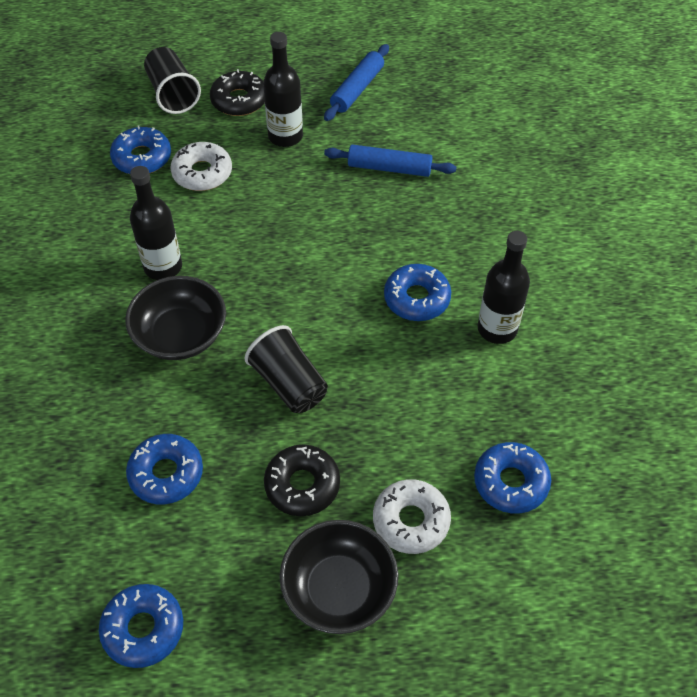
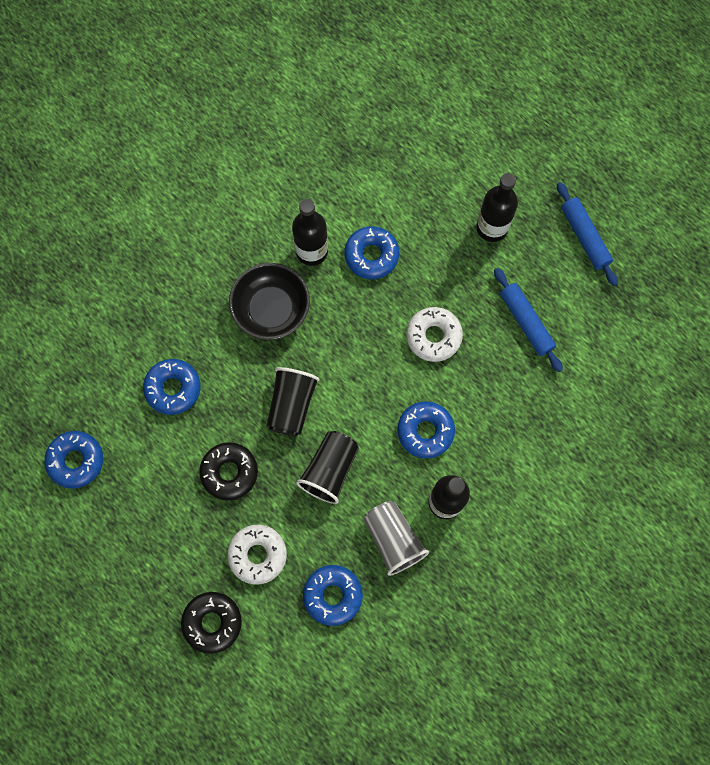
camera: 50 degrees right, 20 degrees up
blue donut [110,125,171,174] -> blue donut moved to [344,226,399,279]
black cup [144,47,201,114] -> black cup moved to [296,431,359,504]
white donut [170,142,232,191] -> white donut moved to [406,307,463,362]
black donut [210,69,265,116] -> black donut moved to [181,592,242,654]
black bowl [280,520,398,634] -> none
blue rolling pin [324,44,389,121] -> blue rolling pin turned 75 degrees clockwise [557,182,618,286]
none -> grey cup [364,501,429,576]

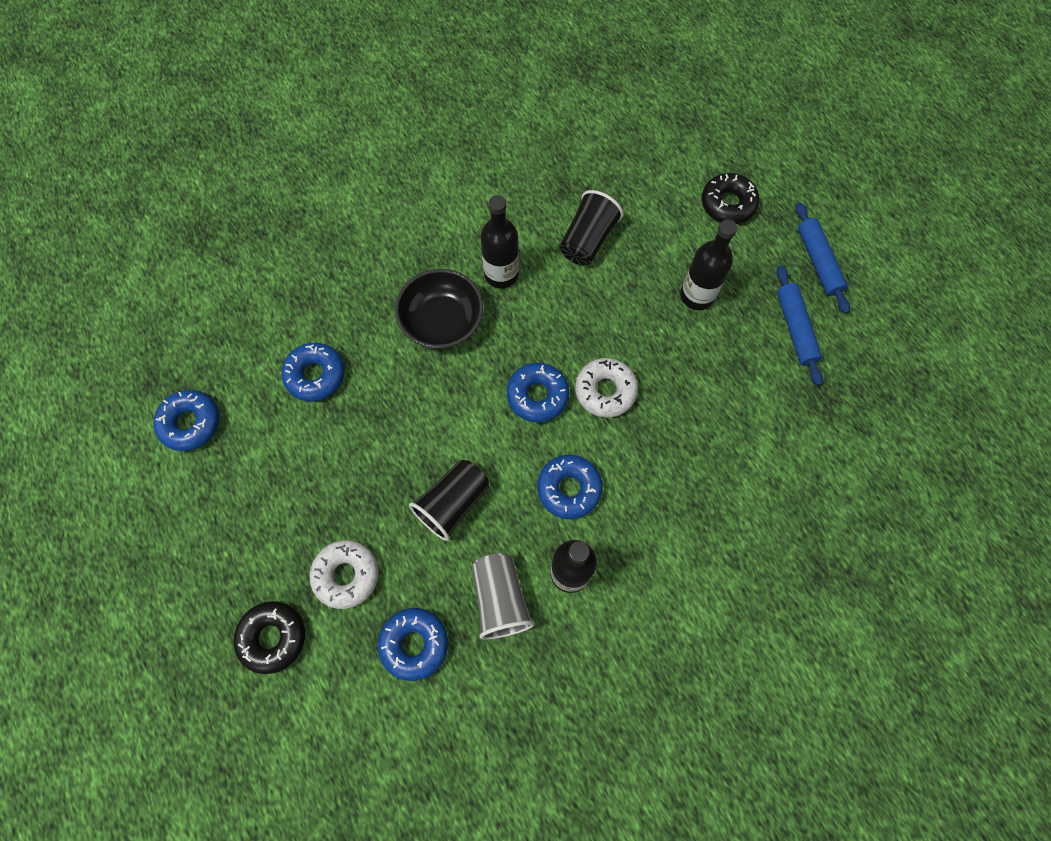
camera: 15 degrees right, 5 degrees down
black donut [199,442,258,500] -> black donut moved to [702,173,760,224]
black cup [266,367,320,437] -> black cup moved to [560,190,623,265]
blue donut [344,226,399,279] -> blue donut moved to [507,363,569,423]
blue rolling pin [494,268,563,372] -> blue rolling pin moved to [796,202,850,314]

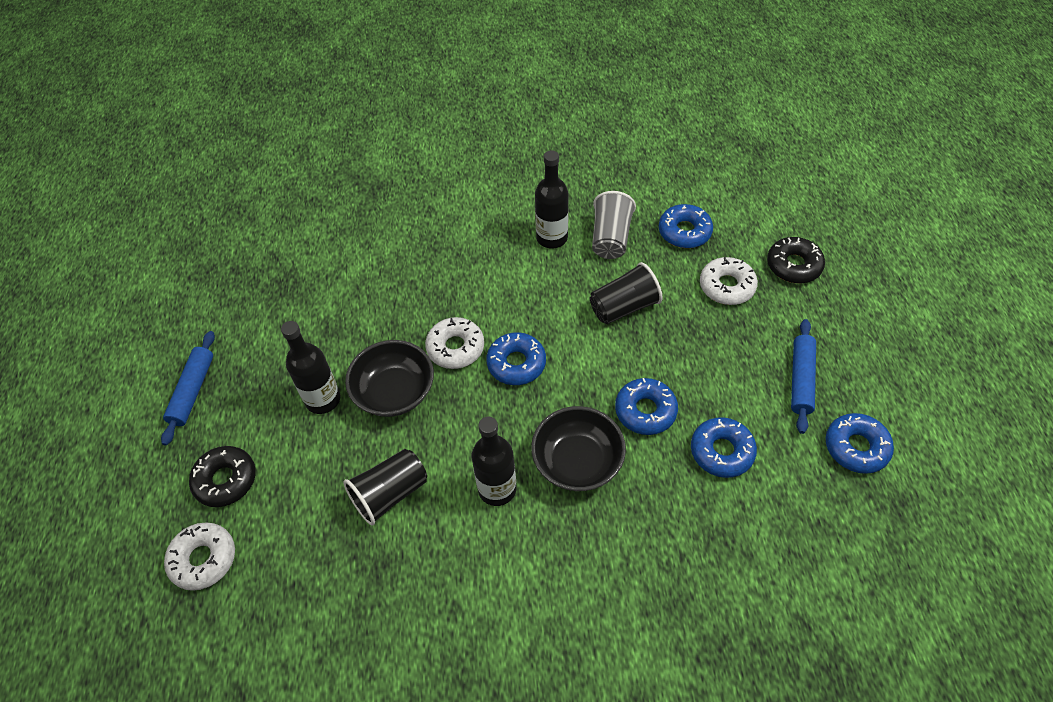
camera: 155 degrees left, 15 degrees down
blue donut [537,455,603,519] -> blue donut moved to [615,378,678,435]
blue rolling pin [776,265,823,386] -> blue rolling pin moved to [791,319,816,434]
none -> white donut [164,523,235,591]
none -> black bowl [345,340,434,417]

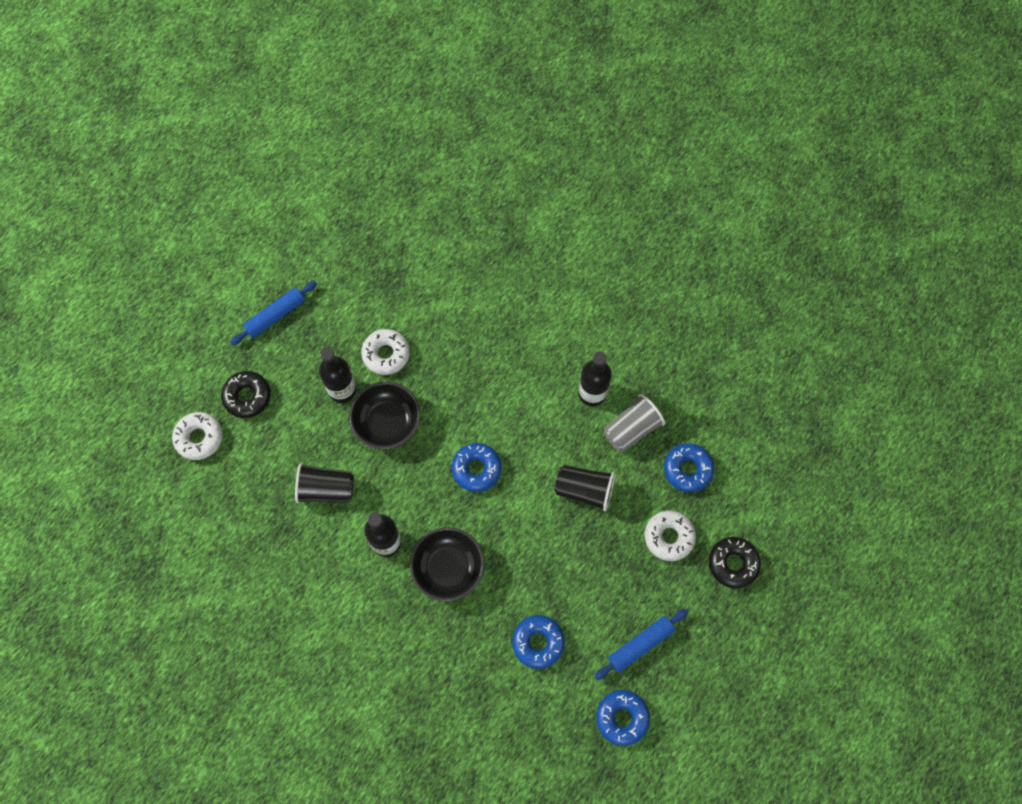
camera: 40 degrees right, 15 degrees up
white donut [425,317,484,369] -> white donut moved to [361,329,410,375]
blue donut [615,378,678,435] -> none

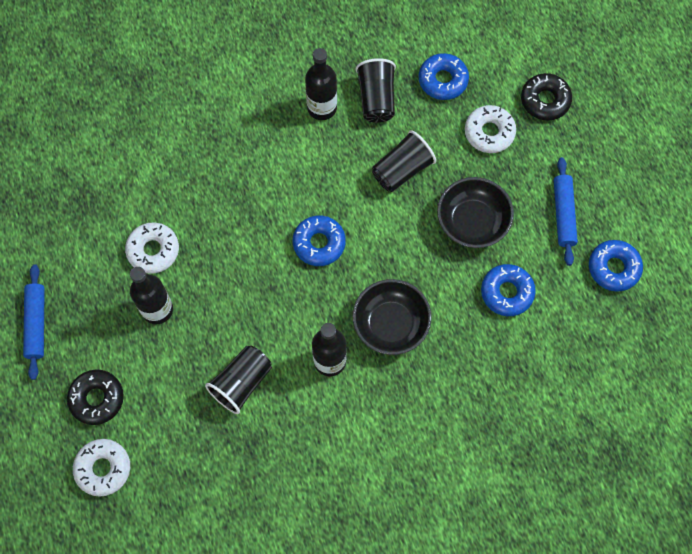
camera: 55 degrees left, 0 degrees up
black bowl [349,382,420,449] -> black bowl moved to [437,177,514,248]
grey cup [604,394,665,452] -> black cup [356,58,396,123]

